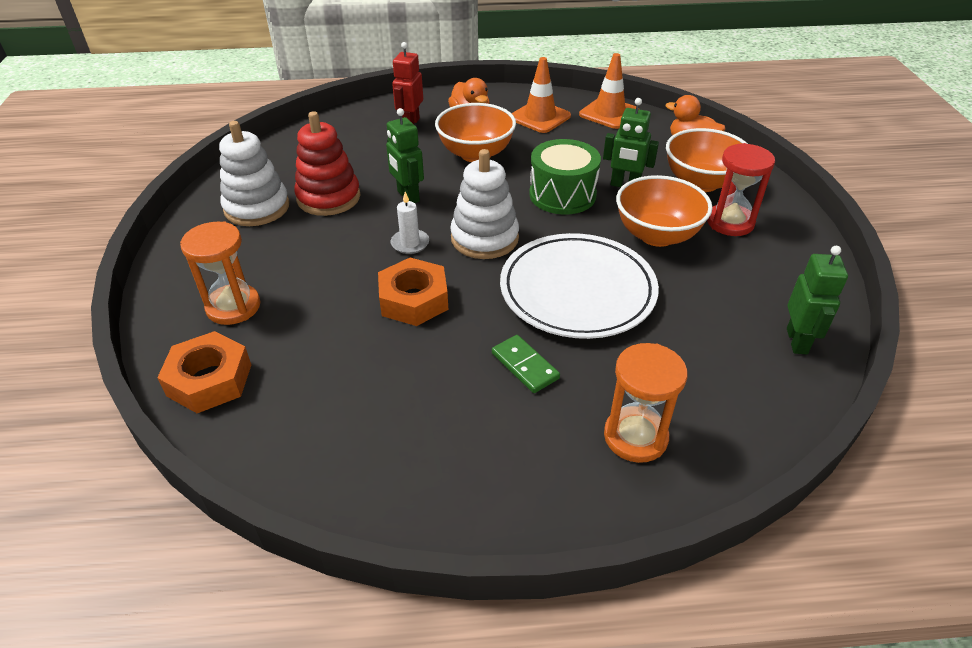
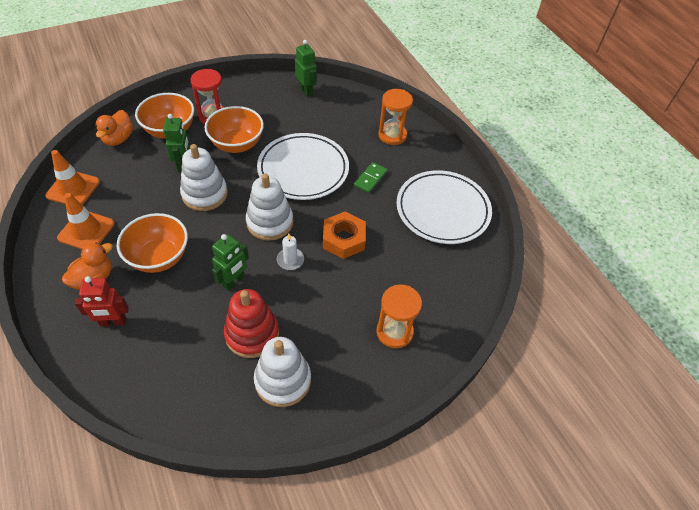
camera: 115 degrees left, 10 degrees up
orange nut [157,331,251,413] -> none
green drum [529,139,601,215] -> white stacking toy [180,144,228,211]
green robot [787,246,848,354] -> green robot turned 75 degrees clockwise [295,40,317,97]
none -> white plate [397,170,492,244]

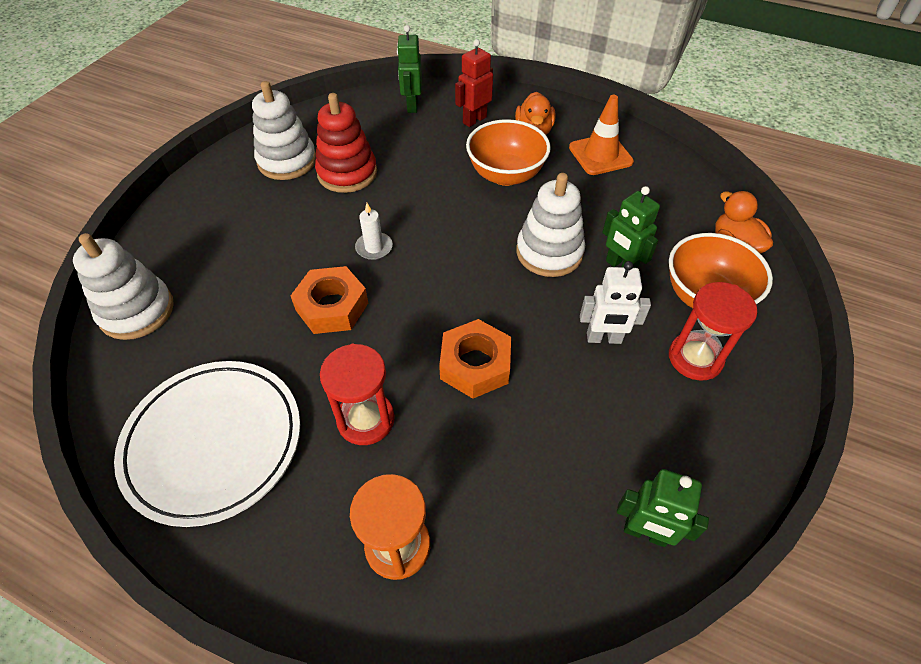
camera: 145 degrees right, 0 degrees up
orange traffic cone [45,150,100,205] -> none
orange bowl [204,106,264,153] -> white robot [580,261,651,344]
green robot [212,234,249,291] -> green robot moved to [397,25,422,113]
white stacking toy [246,173,293,241] -> white stacking toy moved to [73,233,174,340]
white plate [257,133,349,200] -> orange nut [439,319,511,399]
green domino [354,162,387,193] -> red hourglass [320,344,395,445]
orange hourglass [376,284,422,348] -> none

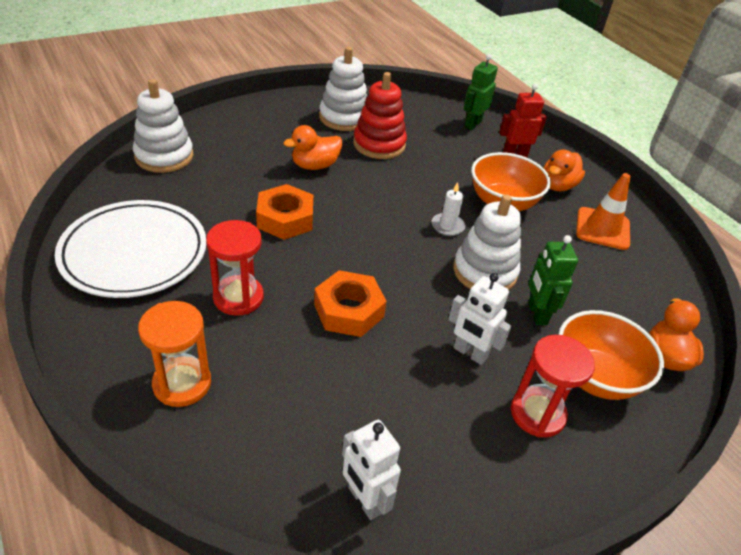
camera: 30 degrees right, 10 degrees down
white candle [355,203,393,260] -> white candle moved to [432,182,465,236]
green robot [617,469,709,547] -> white robot [342,420,401,520]
none -> orange duck [283,125,343,170]

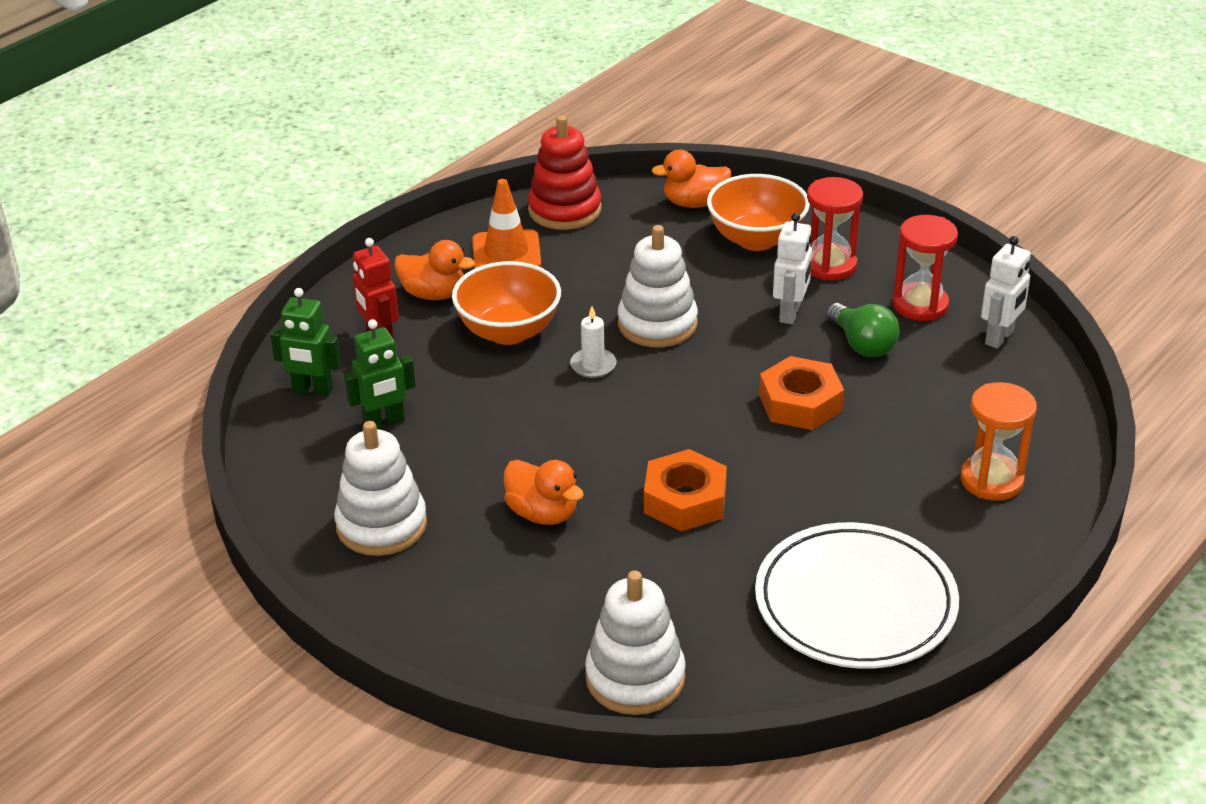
camera: 105 degrees left, 5 degrees down
red hourglass [206,220,264,316] -> red hourglass moved to [893,215,958,321]
red stacking toy [353,72,407,159] -> red stacking toy moved to [528,115,602,230]
green robot [528,235,578,325] -> green robot moved to [344,319,416,429]
none -> green light bulb [826,303,899,357]

